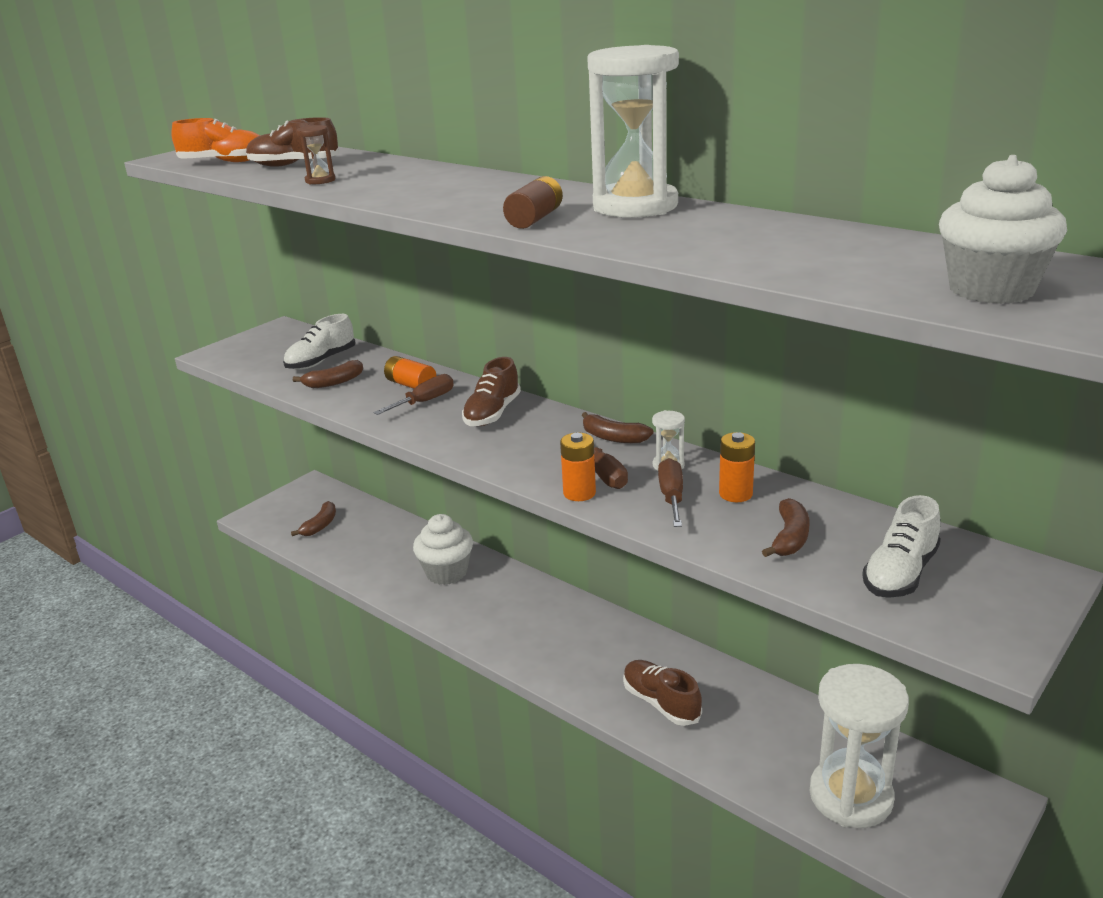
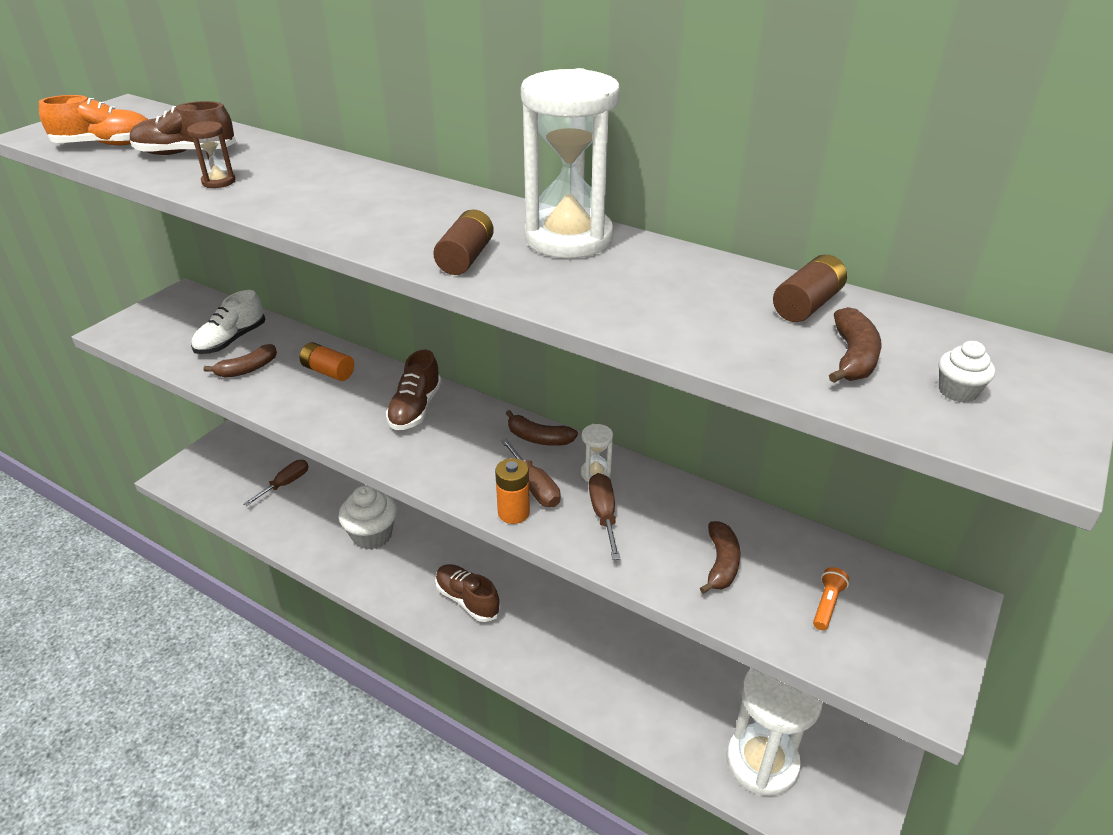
camera: 10 degrees left, 10 degrees up
brown banana [291,501,336,536] -> brown banana moved to [829,307,882,383]
brown screwdriver [373,374,454,415] -> brown screwdriver moved to [243,460,309,506]
brown shoe [623,660,702,726] -> brown shoe moved to [435,564,501,622]
orange battery [719,432,755,502] -> none
white shoe [862,495,941,598] -> orange flashlight [813,567,849,630]
white cupcake [939,155,1067,304] -> white cupcake [938,341,995,403], size x0.45
none -> brown battery [773,255,847,322]

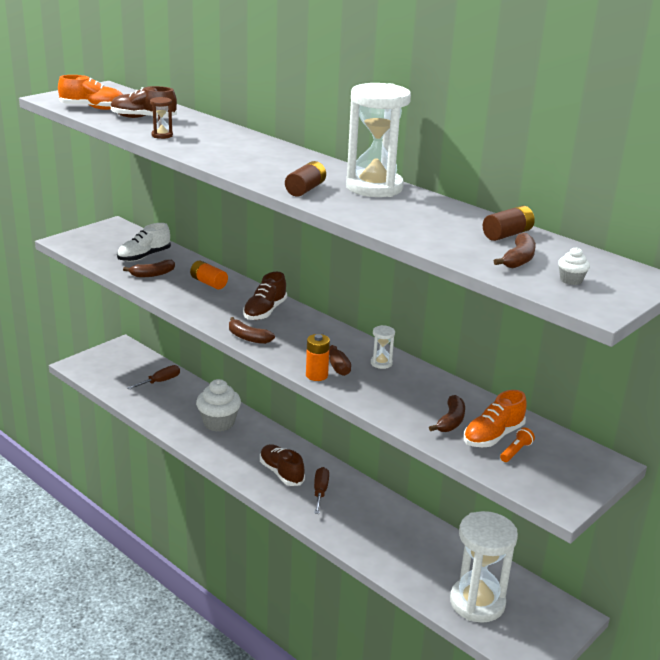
camera: 10 degrees right, 10 degrees down
brown banana [506,410,578,446] -> brown banana moved to [229,317,275,344]
brown screwdriver [589,473,620,560] -> brown screwdriver moved to [314,467,329,514]
none -> orange shoe [463,390,527,447]

